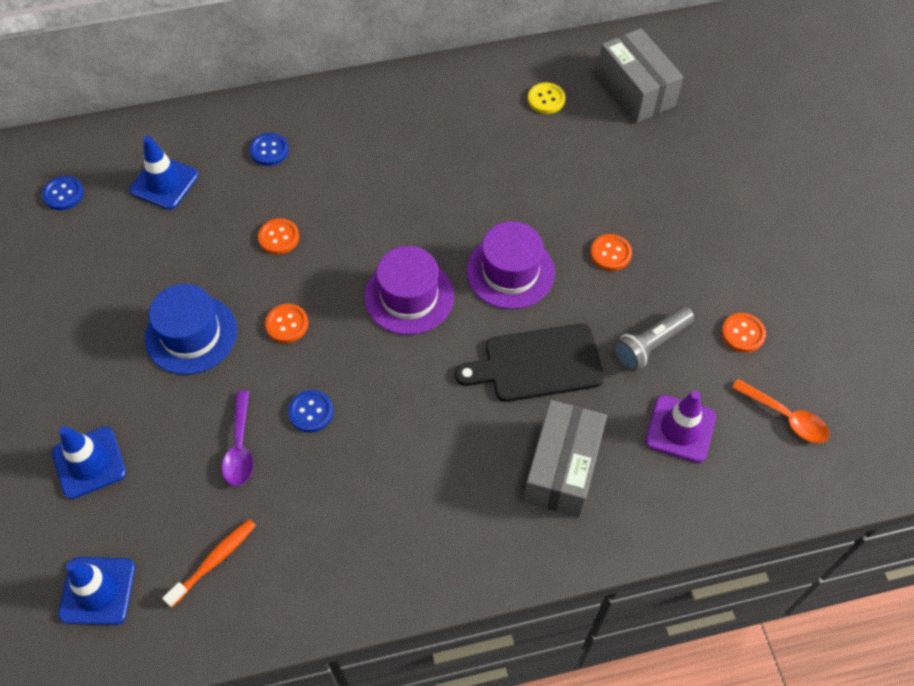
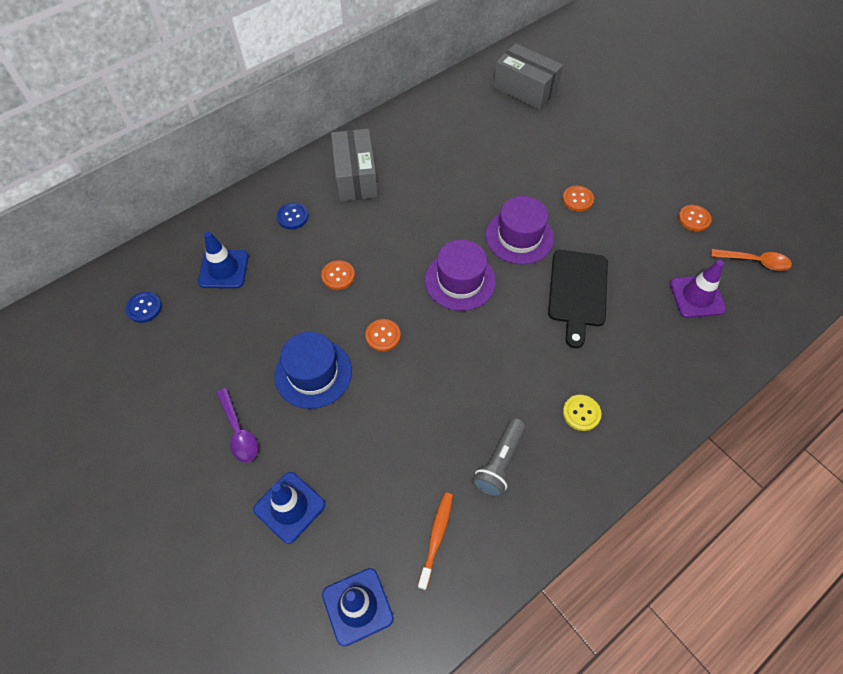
camera: 25 degrees left, 0 degrees up
purple spoon [222,391,253,486] -> purple spoon moved to [216,388,258,463]
blue button [288,390,333,432] -> none
black cutting board [455,324,604,402] -> black cutting board turned 45 degrees counterclockwise [548,250,608,348]
grey box [524,400,607,518] -> grey box moved to [331,129,378,202]
yellow button [528,83,565,114] -> yellow button moved to [563,395,601,431]
grey flashlight [613,307,694,371] -> grey flashlight moved to [472,418,526,498]

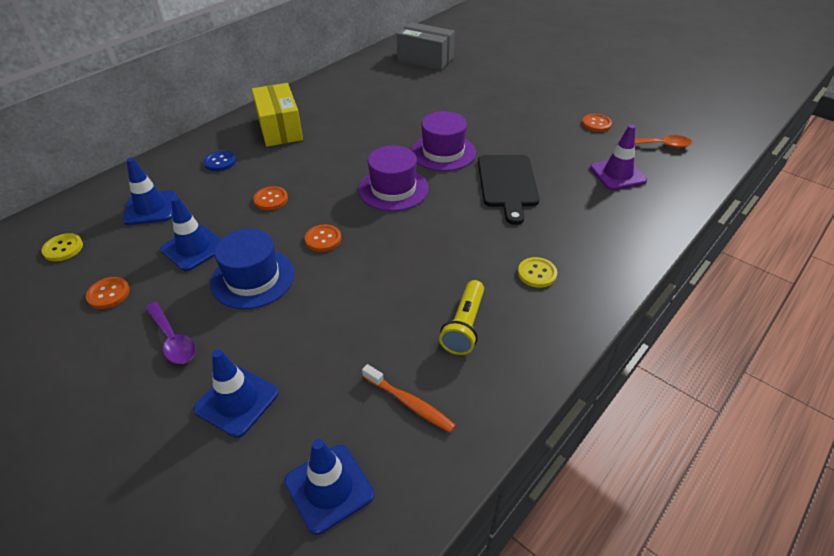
camera: 10 degrees left, 15 degrees down
blue button [126,292,162,323] -> yellow button [41,233,83,261]
grey box [331,129,378,202] -> yellow box [252,83,303,147]
orange toothbrush [418,492,453,590] -> orange toothbrush turned 120 degrees clockwise [362,364,456,433]
grey flashlight [472,418,526,498] -> yellow flashlight [439,280,484,355]
orange button [563,186,594,212] -> orange button moved to [86,277,130,309]
none -> blue traffic cone [160,196,221,271]

